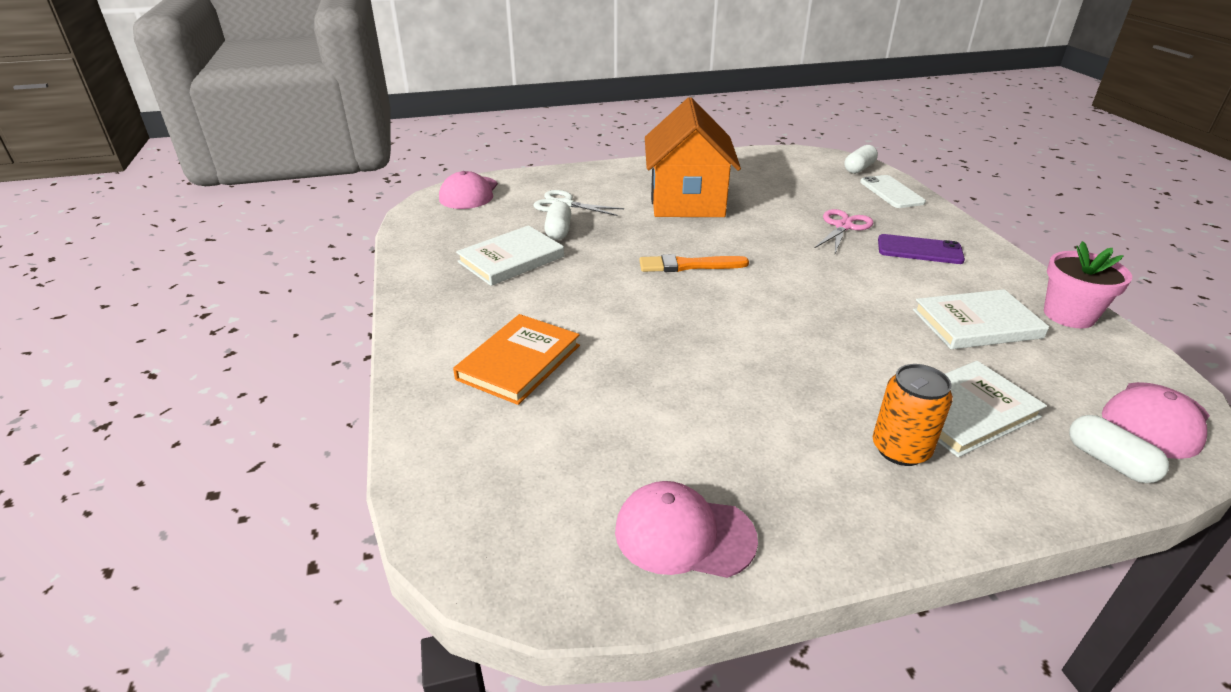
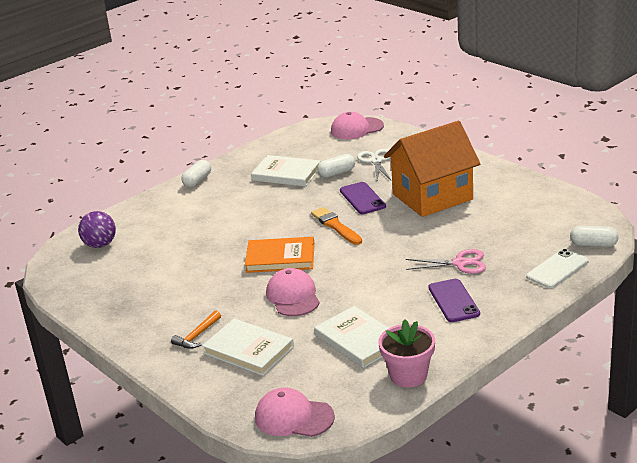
camera: 65 degrees right, 5 degrees down
orange book [453,314,580,405] -> orange book moved to [245,237,315,273]
pink cap [615,481,758,578] -> pink cap moved to [266,268,320,316]
orange can [873,364,953,466] -> orange hammer [171,311,221,349]
white capsule [1069,415,1169,483] -> white capsule moved to [181,160,211,187]
none -> purple ball [78,211,116,248]
none -> purple phone [340,182,386,214]

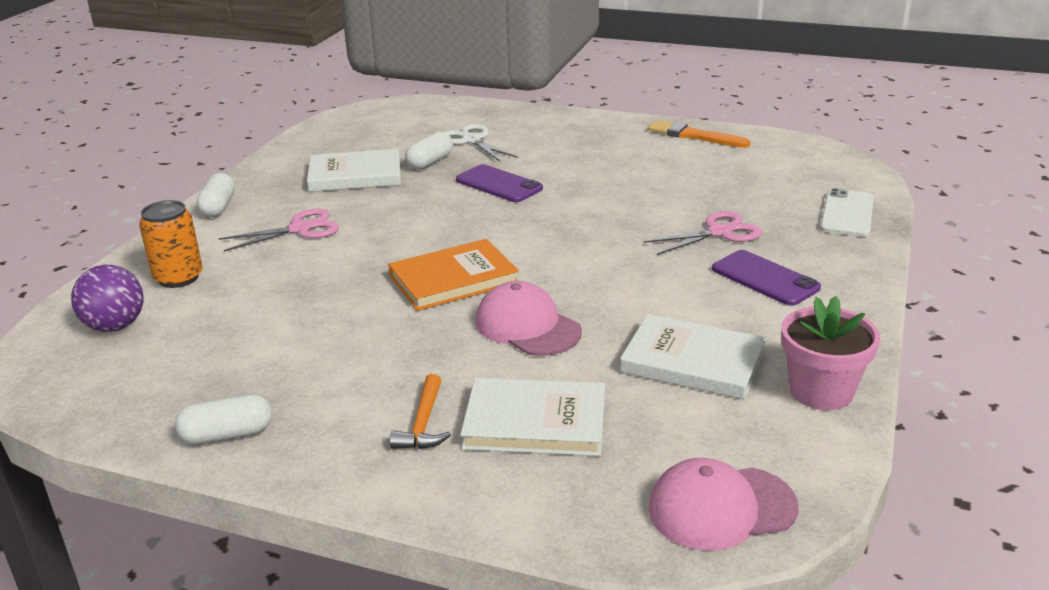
camera: 30 degrees left, 0 degrees up
orange brush [311,207,362,245] -> orange brush moved to [648,120,751,148]
pink cap [331,112,384,139] -> none
orange house [384,121,480,217] -> none
white capsule [570,226,619,247] -> white capsule moved to [175,394,272,445]
none -> orange can [139,200,203,288]
none -> pink scissors [218,208,339,251]

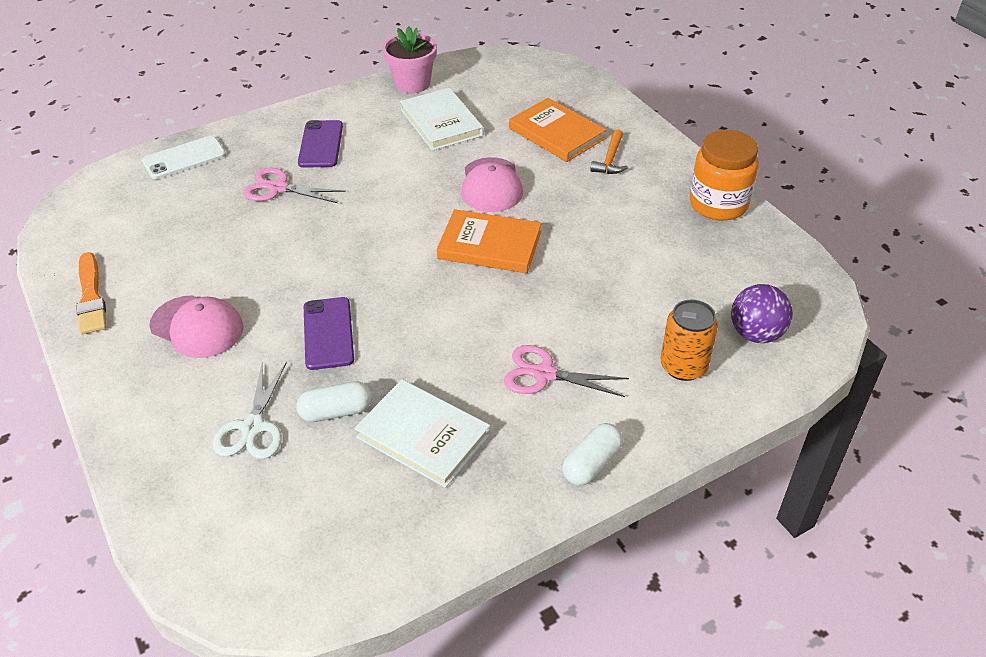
camera: 140 degrees left, 15 degrees up
white capsule [175,394,272,445] -> orange jar [689,130,759,220]
orange hammer [390,374,451,449] -> orange hammer turned 150 degrees clockwise [590,129,628,174]
white book [460,378,605,456] -> orange book [509,98,606,162]
pink cap [648,458,798,551] -> pink cap moved to [150,295,243,358]

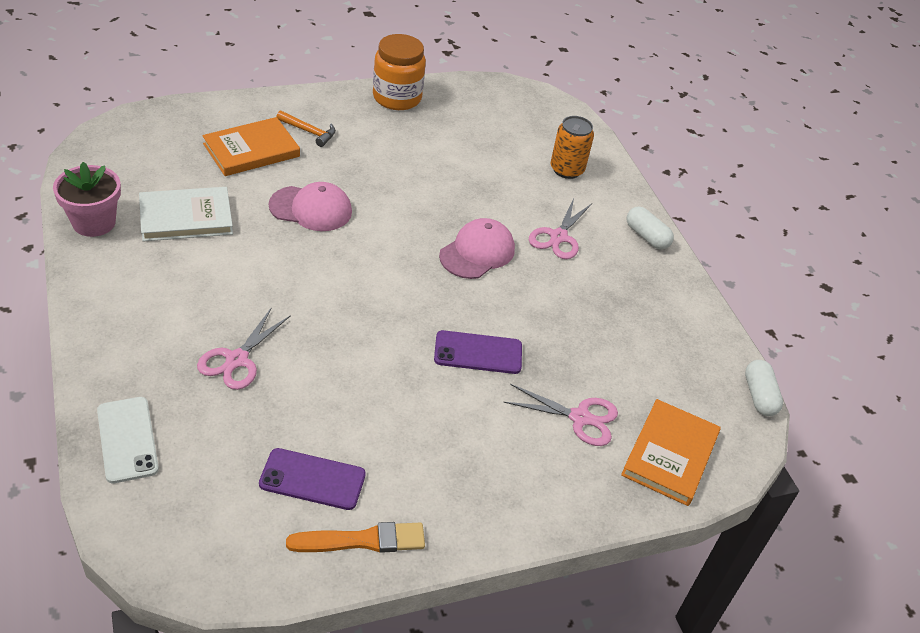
camera: 85 degrees left, 0 degrees up
pink cap [150,295,243,358] -> pink cap moved to [439,218,515,279]
white scissors [213,361,287,459] -> pink scissors [503,384,618,446]
white capsule [296,381,372,422] -> white capsule moved to [745,360,783,416]
purple phone [298,120,343,168] -> purple phone moved to [259,448,366,510]
white book [354,379,490,488] -> none
orange book [437,209,542,273] -> orange book moved to [621,399,721,506]
purple ball [731,284,793,343] -> none

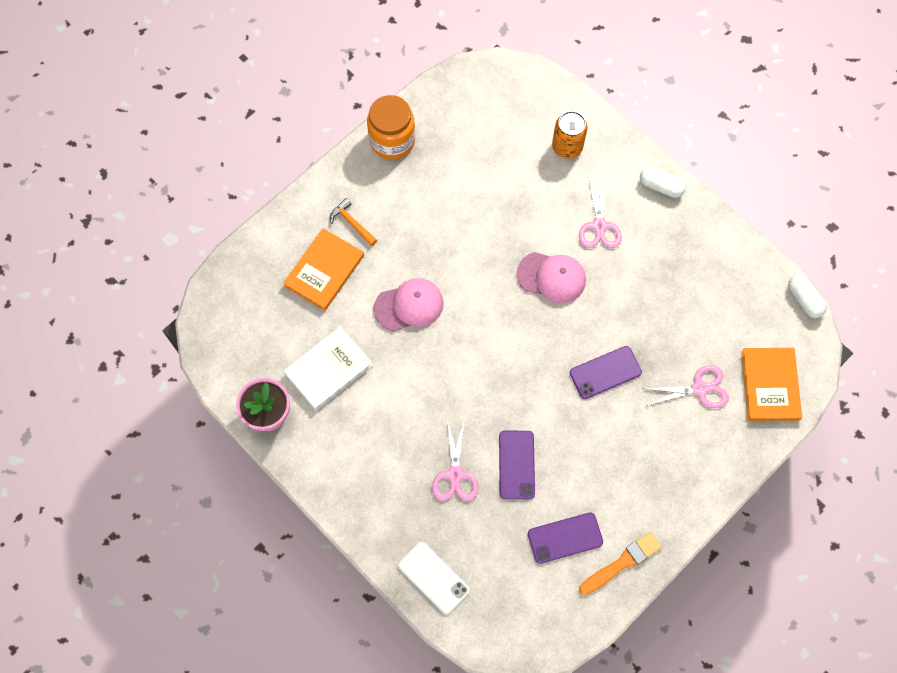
camera: 20 degrees left, 25 degrees up
orange hammer [276,111,336,147] -> orange hammer turned 135 degrees counterclockwise [330,198,377,247]
pink cap [439,218,515,279] -> pink cap turned 90 degrees clockwise [516,252,586,304]
none -> purple phone [499,431,535,499]

